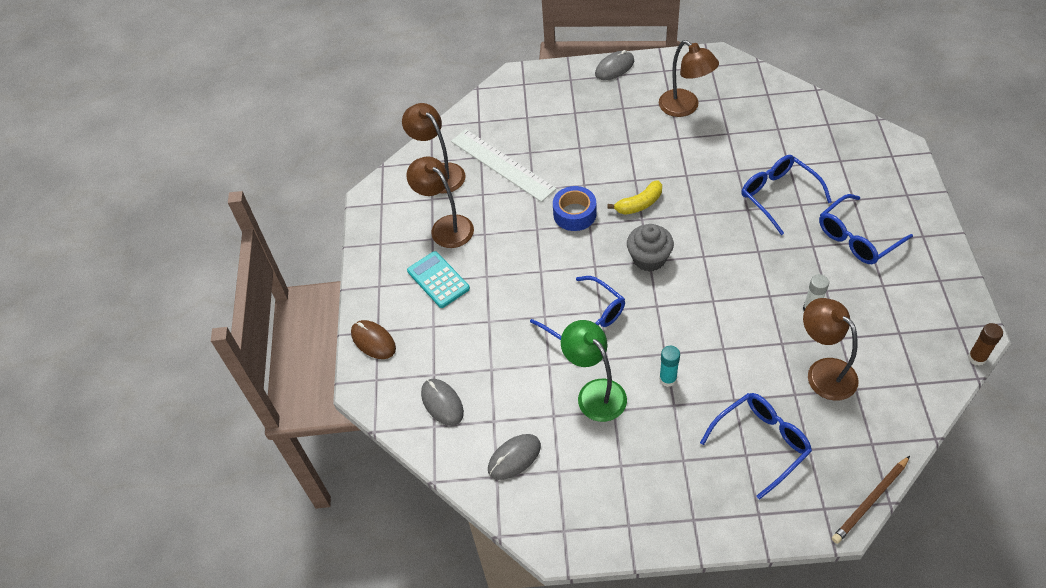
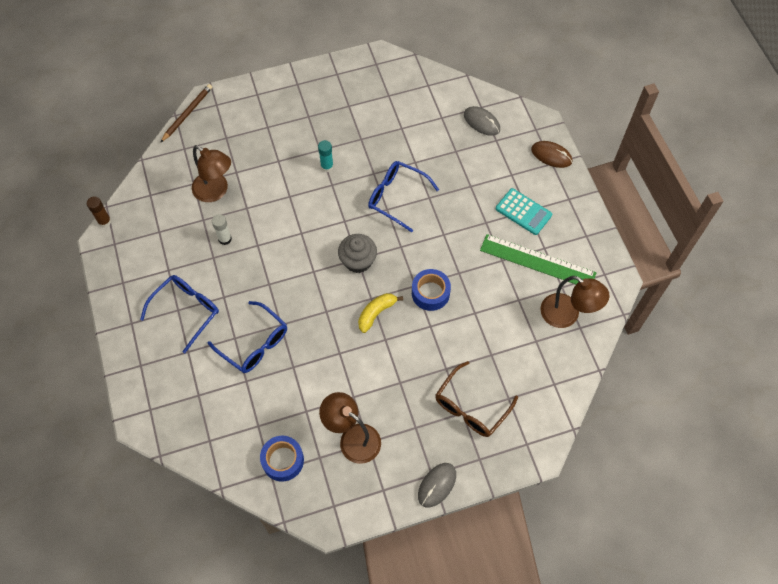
camera: 160 degrees right, 10 degrees up
brown lamp [406,157,474,248] -> green ruler [480,234,597,284]
white ruler [451,129,556,202] -> none
grey mouse [488,434,541,480] -> none
green lamp [561,320,627,422] -> none
blue glasses [700,393,812,500] -> none
none -> blue tape [260,436,304,481]
none -> brown glasses [435,361,518,437]

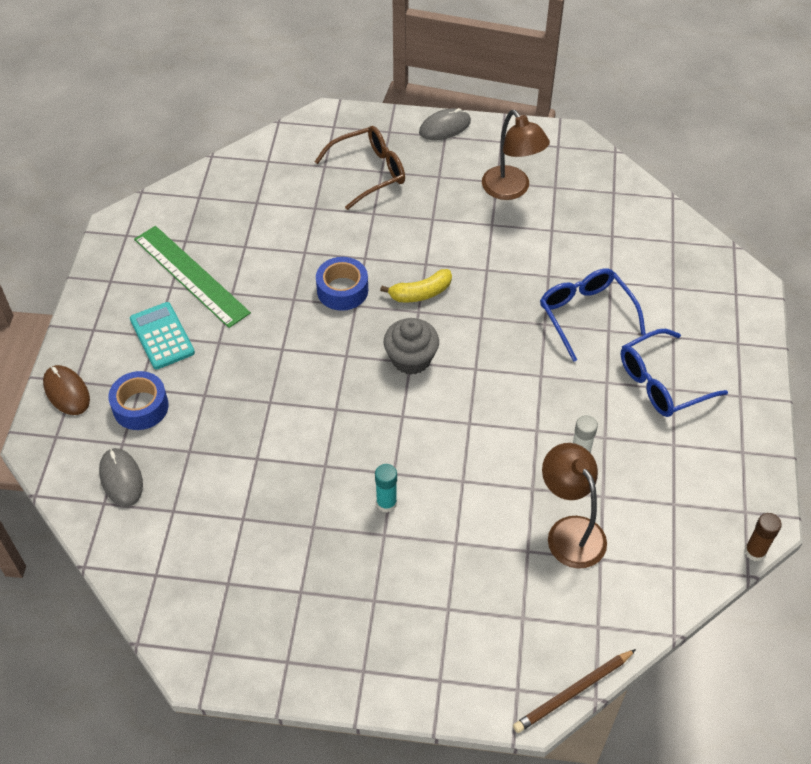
camera: 155 degrees left, 10 degrees down
blue tape [260,436,304,481] -> blue tape moved to [108,371,169,430]
blue glasses [368,161,439,233] -> none
brown lamp [541,276,610,328] -> none

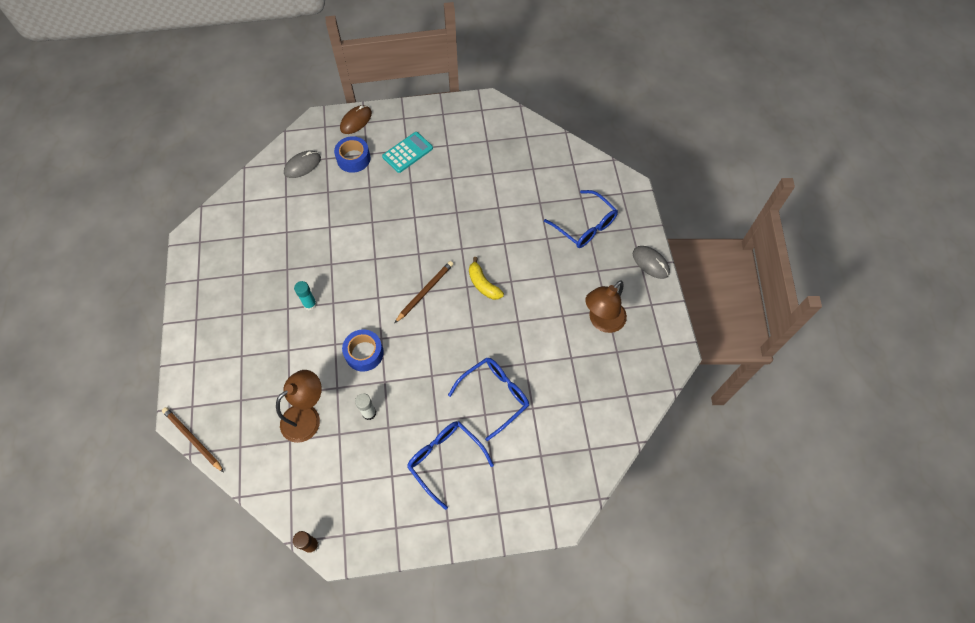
camera: 75 degrees right, 10 degrees up
green ruler [134,226,251,328] -> none
brown glasses [315,126,405,210] -> blue glasses [544,190,618,248]
blue tape [316,257,368,311] -> blue tape moved to [342,329,384,371]
grey cupcake [384,318,439,375] -> brown pencil [395,261,453,323]

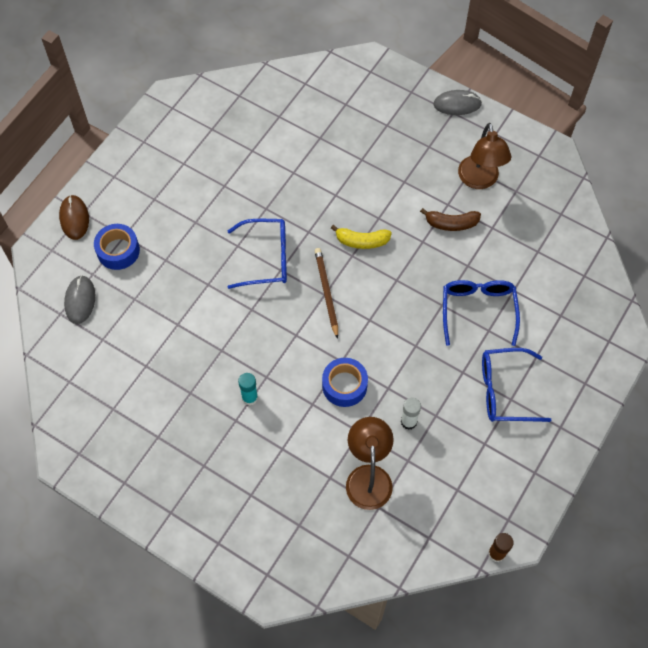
camera: 50 degrees left, 0 degrees up
brown pencil [162,407,224,472] -> none
turquoise calculator [382,132,433,173] -> none
blue glasses [544,190,618,248] -> blue glasses moved to [228,219,287,289]
none -> brown banana [420,208,481,231]

